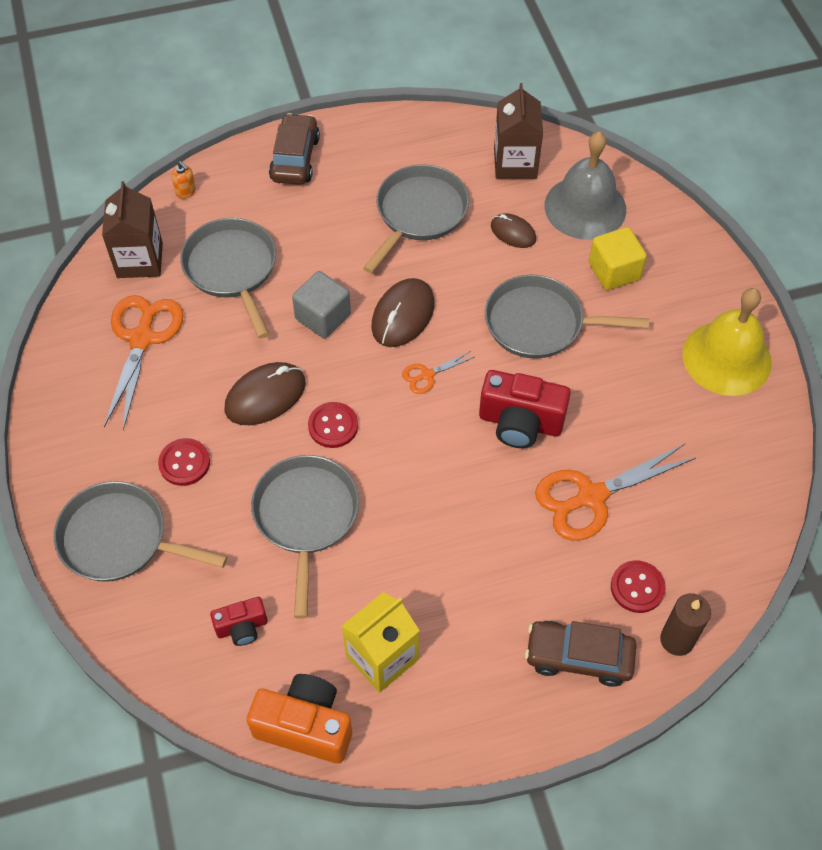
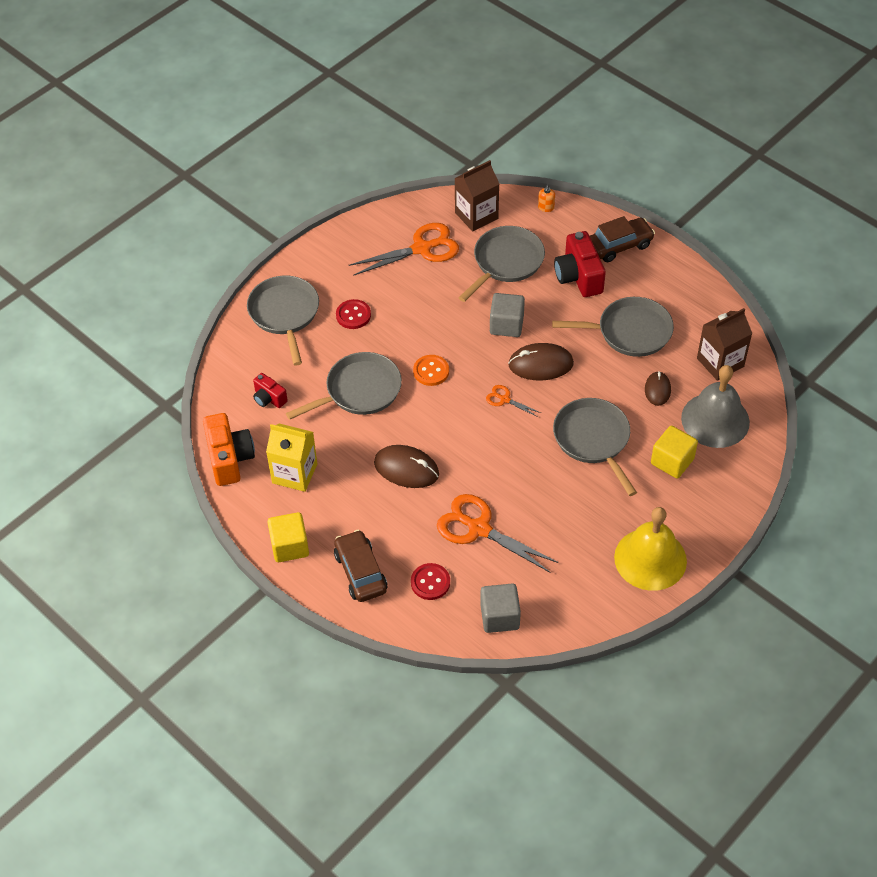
camera: 60 degrees right, 5 degrees down
brown mouse [225,362,306,425] -> brown mouse moved to [374,445,439,488]
red button [308,402,358,448] -> orange button [413,355,449,386]
red camera [479,370,571,448] -> red camera moved to [554,231,606,297]
brown candle [660,593,711,656] -> none
none -> yellow cube [268,512,309,562]
none -> grey cube [480,583,521,633]

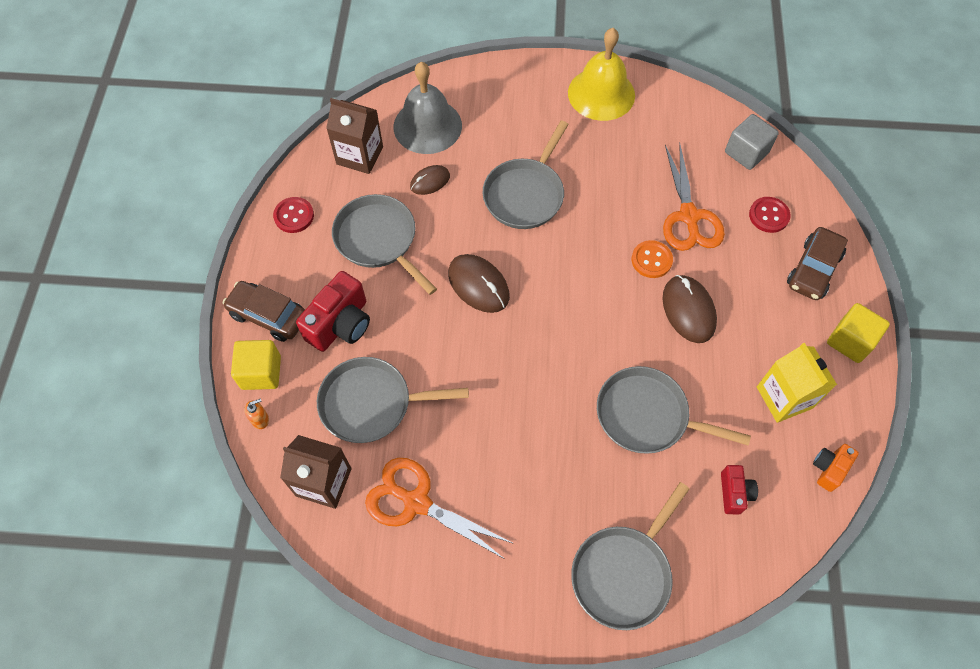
camera: 130 degrees left, 10 degrees up
orange camera [203,413,255,486] -> orange camera [813,444,859,492], size x0.56
red button [336,299,371,329] -> red button moved to [273,197,314,233]
orange button [413,355,449,386] -> orange button moved to [632,240,673,278]
orange scissors [486,385,541,417] -> none
grey cube [490,293,525,337] -> none
yellow cube [651,426,698,478] -> yellow cube moved to [231,340,281,390]

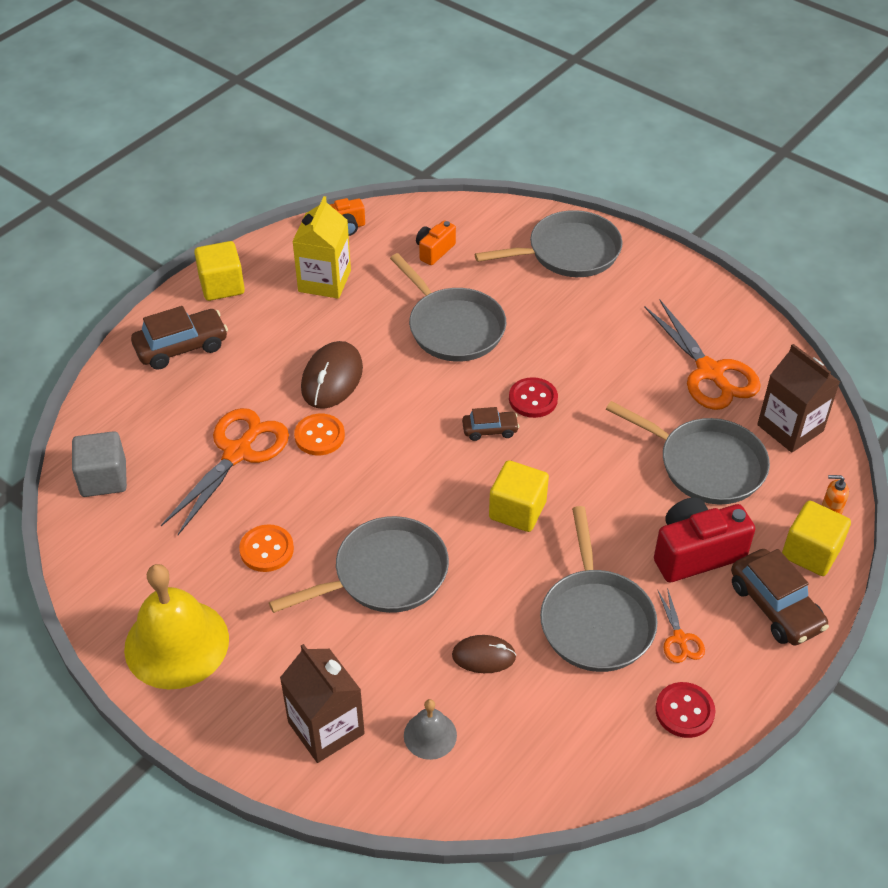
camera: 145 degrees left, 15 degrees down
brown carton [326,98,383,174] -> brown carton moved to [280,644,365,763]
grey bell [394,62,462,154] -> grey bell [404,699,457,760], size x0.49
brown mouse [448,254,510,313] -> yellow cube [489,460,549,532]
red camera [721,465,758,514] -> orange camera [416,220,456,265]
red button [749,197,791,233] -> red button moved to [509,377,558,418]
none -> orange button [239,524,294,572]
none -> brown car [462,407,519,441]
none -> orange scissors [658,588,705,663]

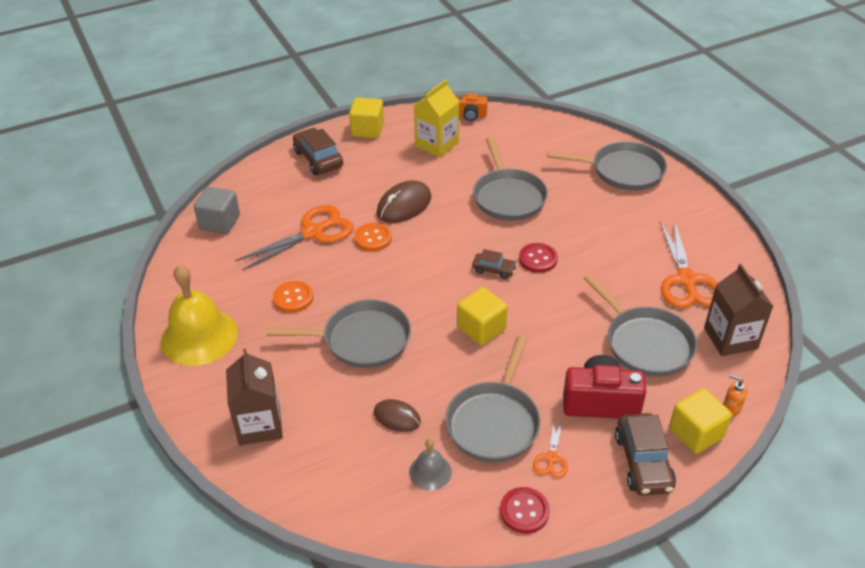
camera: 25 degrees right, 5 degrees down
brown car [131,306,228,370] -> brown car turned 120 degrees counterclockwise [293,128,343,175]
grey bell [404,699,457,760] -> grey bell moved to [409,439,452,490]
orange camera [416,220,456,265] -> none

